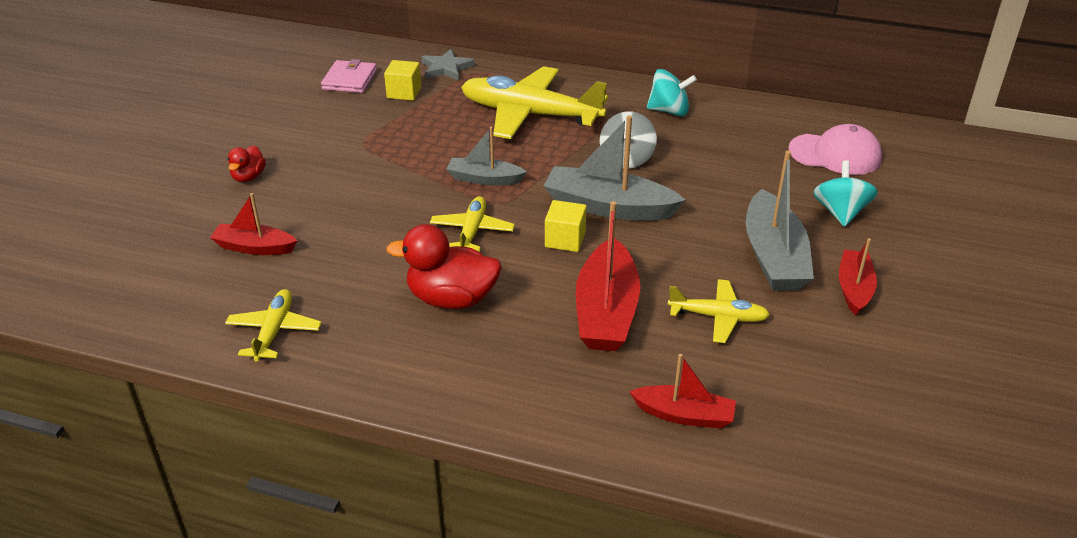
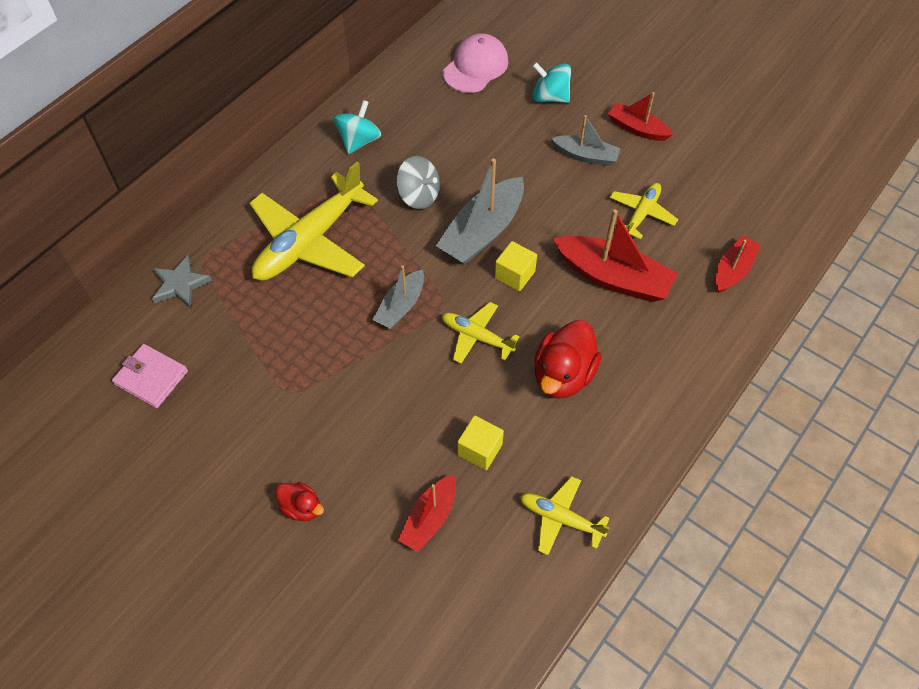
camera: 70 degrees left, 20 degrees up
yellow cube [384,60,421,101] -> yellow cube moved to [457,415,504,470]
grey boat [746,150,814,291] -> grey boat [551,115,621,166], size x0.60

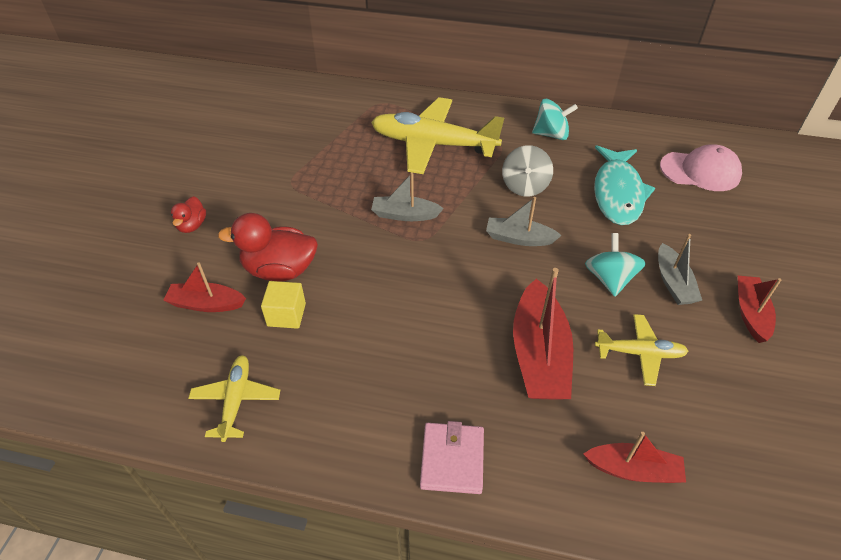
camera: 65 degrees right, 10 degrees down
pink wallet [112,344,188,408] -> pink wallet moved to [420,421,484,494]
grey star [152,255,212,308] -> none
grey boat [436,158,524,265] -> grey boat [486,197,562,246], size x0.60
yellow plane [442,302,520,364] -> none
yellow cube [495,241,537,292] -> none
turquoise spinning top [532,62,571,103] -> turquoise spinning top moved to [585,233,646,297]
red duck [534,320,602,399] -> red duck moved to [218,213,318,281]
none -> turquoise fish [594,146,655,225]

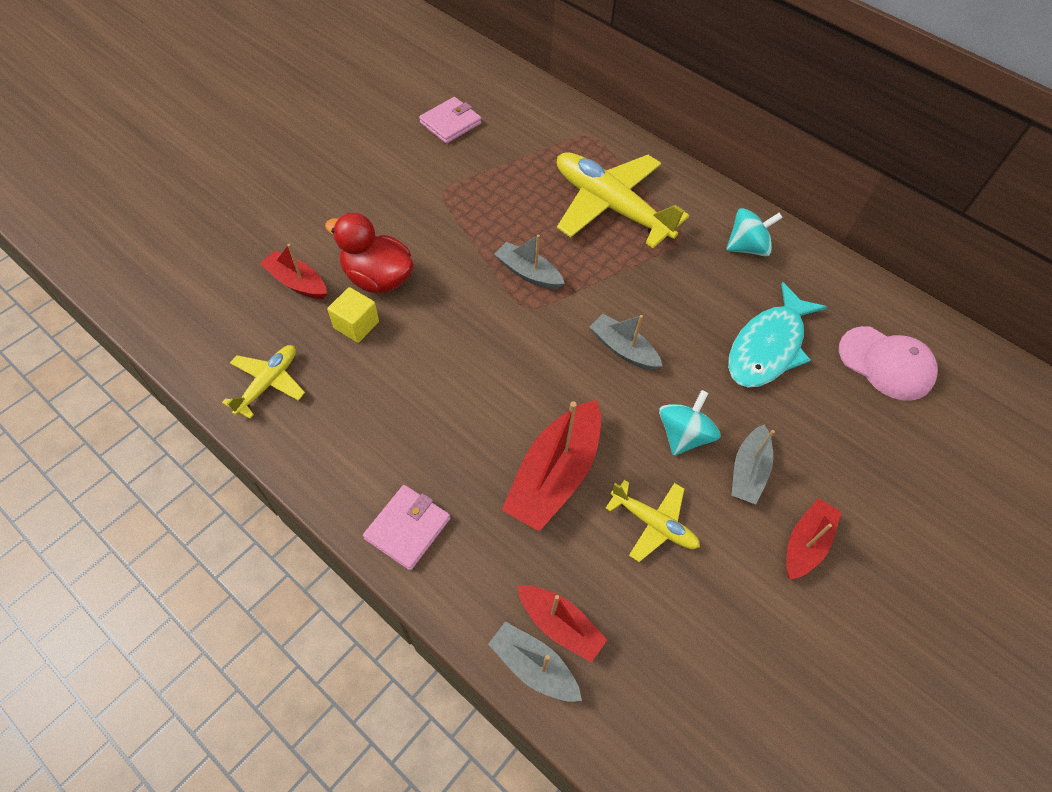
camera: 25 degrees right, 10 degrees up
red duck [171,196,206,233] -> none
grey spinning top [502,145,553,196] -> none
turquoise spinning top [532,99,578,140] -> turquoise spinning top turned 45 degrees counterclockwise [726,208,783,257]
none -> pink wallet [419,97,481,144]
none -> grey boat [488,622,582,702]

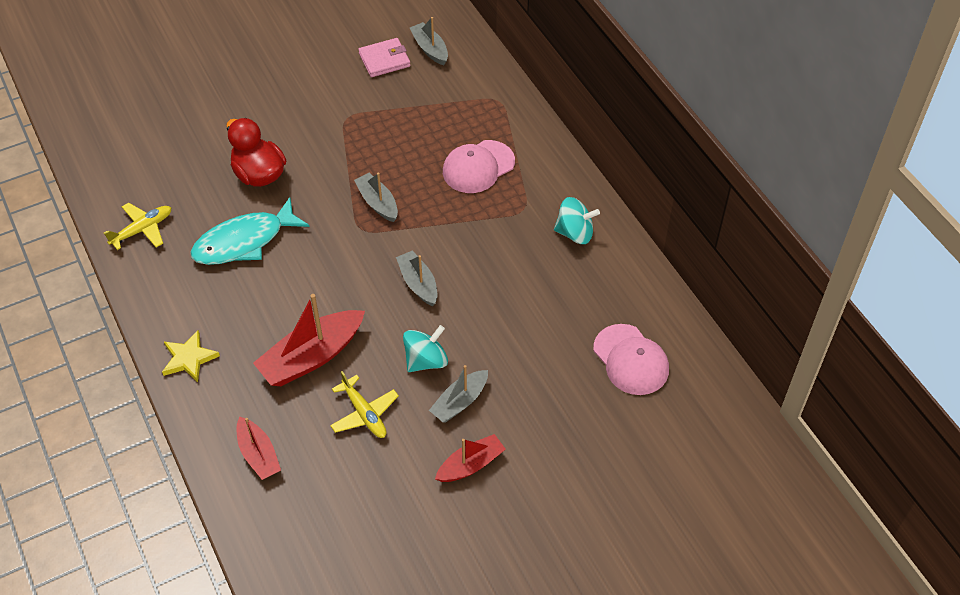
camera: 25 degrees right, 5 degrees down
red boat [259,244,327,299] -> none
yellow cube [327,287,379,343] -> none
pink wallet [363,485,450,570] -> yellow star [162,330,220,382]
grey boat [488,622,582,702] -> grey boat moved to [410,17,448,65]
yellow plane [557,152,689,248] -> pink cap [443,140,515,193]
turquoise fish [728,282,827,388] -> turquoise fish moved to [190,197,309,265]

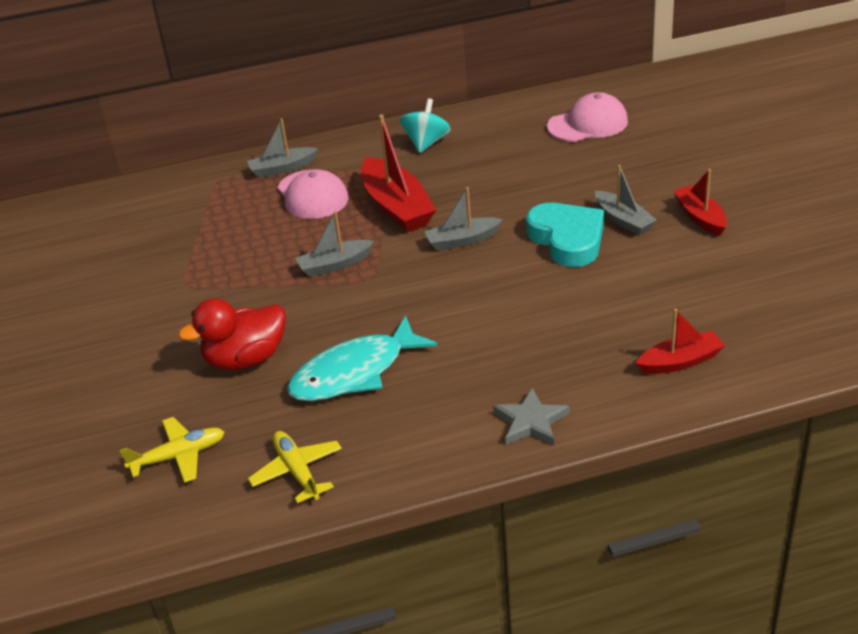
camera: 75 degrees left, 15 degrees down
yellow star [162,330,220,382] -> grey star [493,388,570,445]
turquoise fish [190,197,309,265] -> turquoise fish turned 75 degrees clockwise [287,316,437,401]
red boat [253,294,365,386] -> red boat moved to [361,114,436,232]
yellow plane [330,371,399,438] -> yellow plane moved to [120,417,224,483]
pink wallet [358,38,410,77] -> none
turquoise spinning top [403,325,448,372] -> turquoise heart [526,203,604,267]
grey boat [410,17,448,65] -> grey boat moved to [247,119,318,178]

